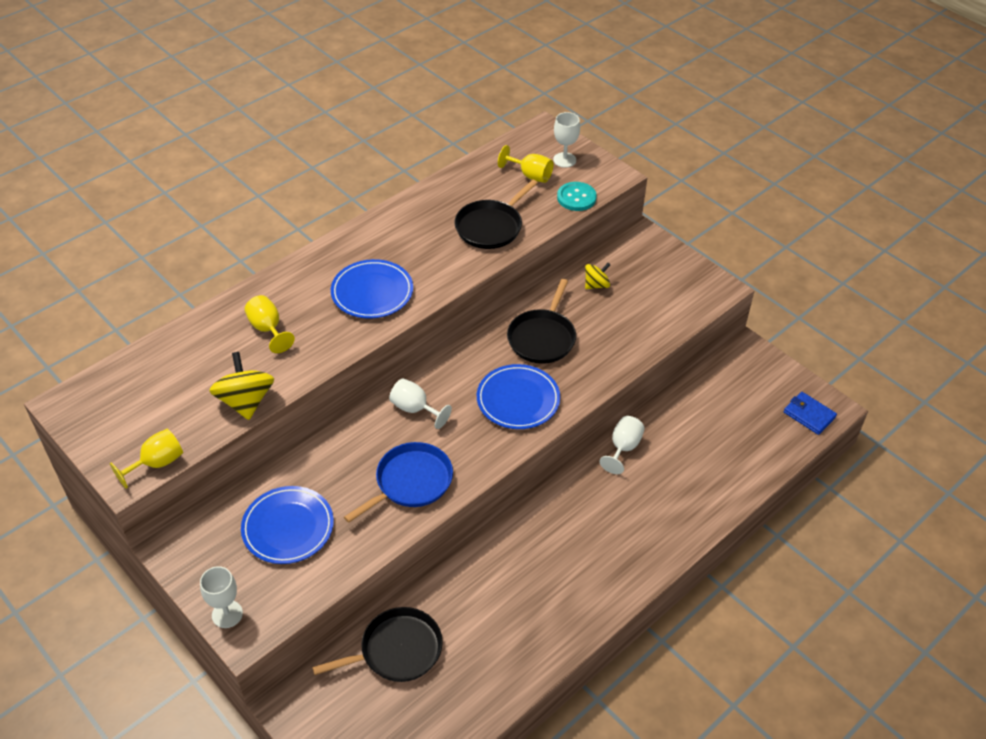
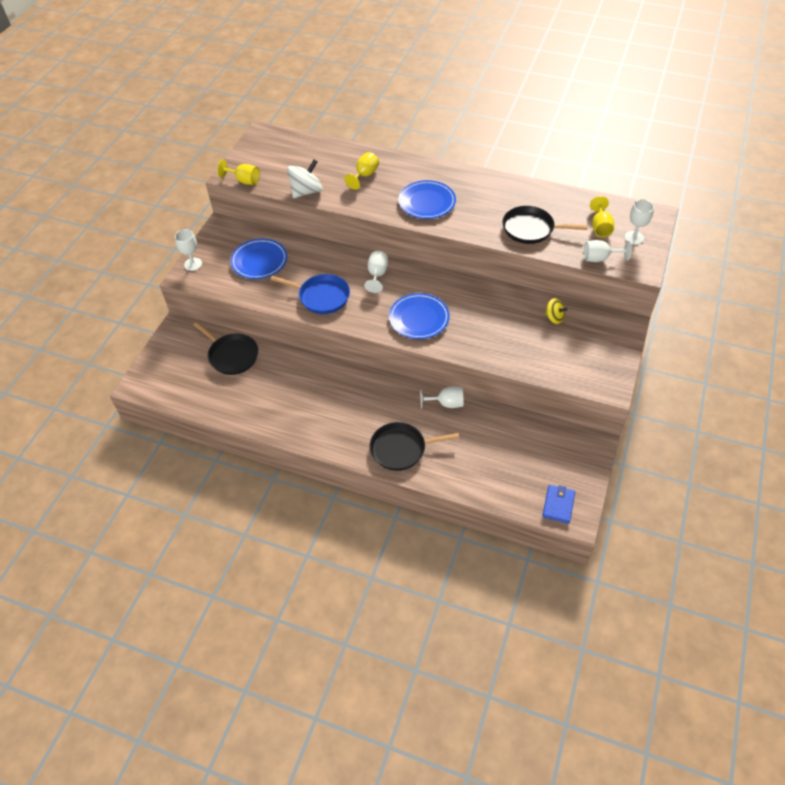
camera: 65 degrees right, 5 degrees up
yellow spinning top [209,352,274,420] -> white spinning top [287,160,323,198]
black pan [507,279,576,364] -> black pan moved to [370,422,459,471]
turquoise button [557,182,597,211] -> white goblet [584,240,631,262]

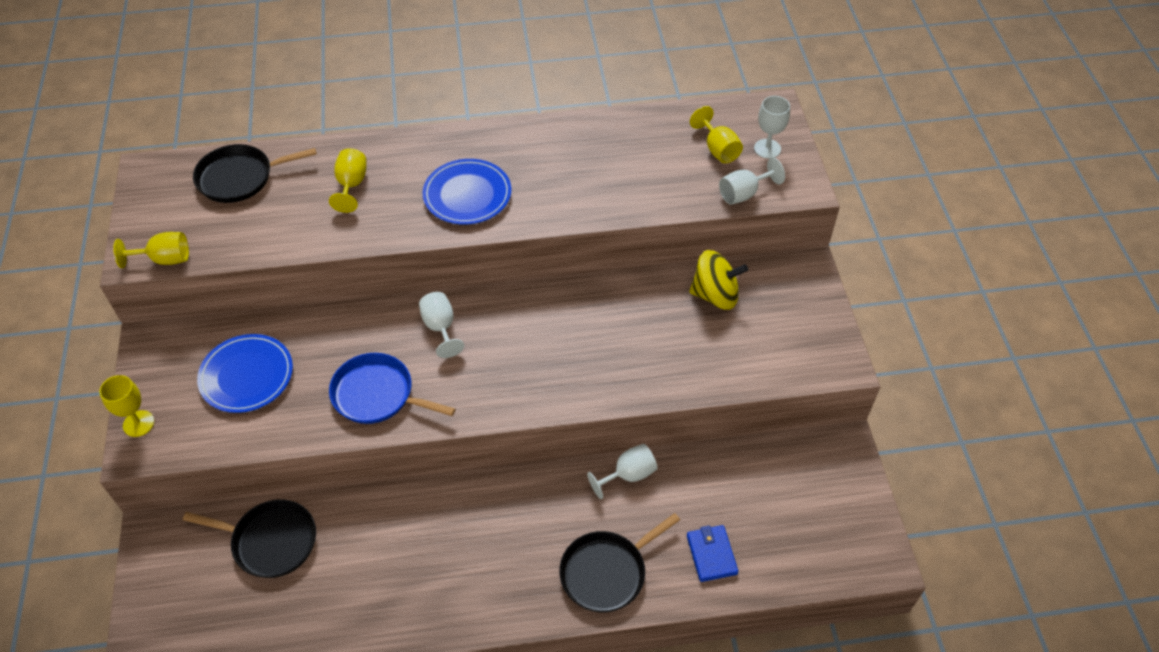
camera: 30 degrees left, 0 degrees up
white goblet [175,229,202,271] -> yellow goblet [99,375,154,437]
blue pan [270,274,350,314] -> blue pan turned 150 degrees counterclockwise [329,353,456,424]
white spinning top [287,160,323,198] -> none
blue plate [389,293,450,339] -> none
black pan [502,206,588,244] -> black pan moved to [193,144,317,203]
blue wallet [542,485,575,524] -> blue wallet moved to [687,525,738,582]
yellow spinning top [545,298,568,324] -> yellow spinning top [689,250,748,310], size x1.68

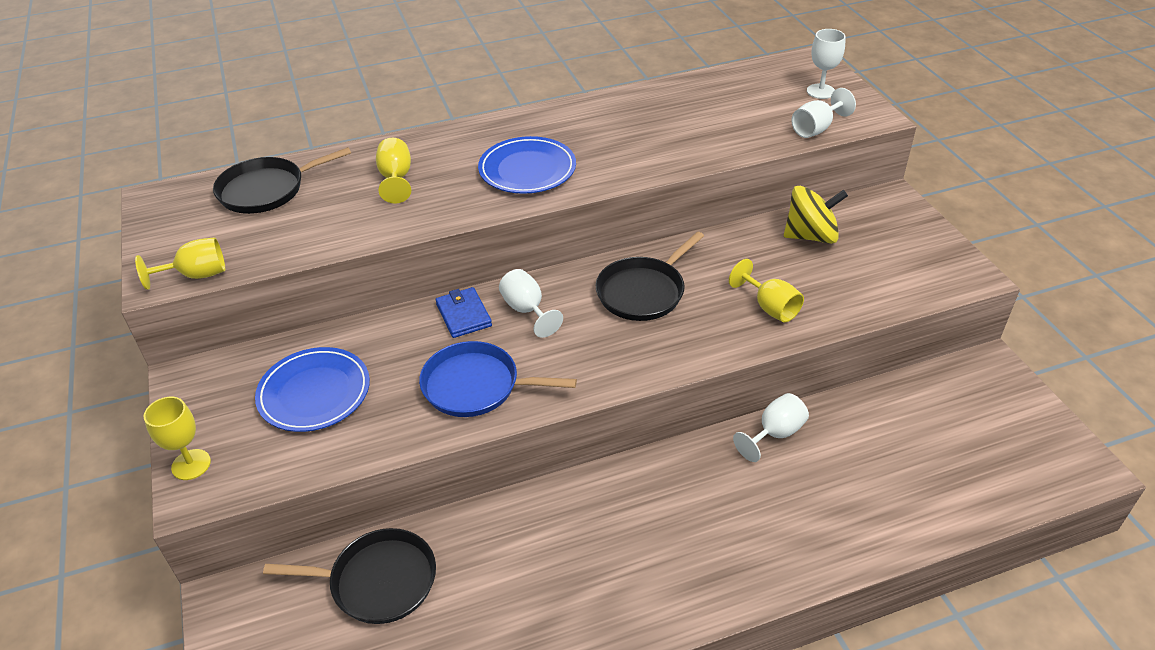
camera: 10 degrees left, 10 degrees down
black pan [559,513,680,613] -> black pan moved to [596,231,704,321]
blue wallet [687,525,738,582] -> blue wallet moved to [436,287,492,338]
yellow goblet [690,106,743,163] -> yellow goblet moved to [729,259,804,323]

